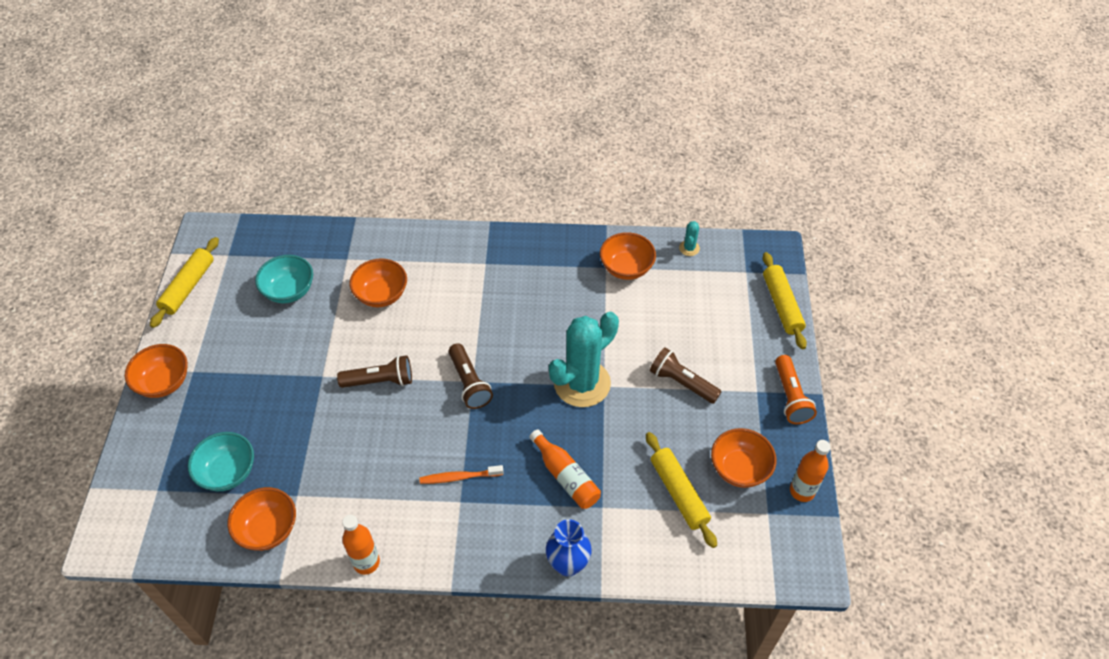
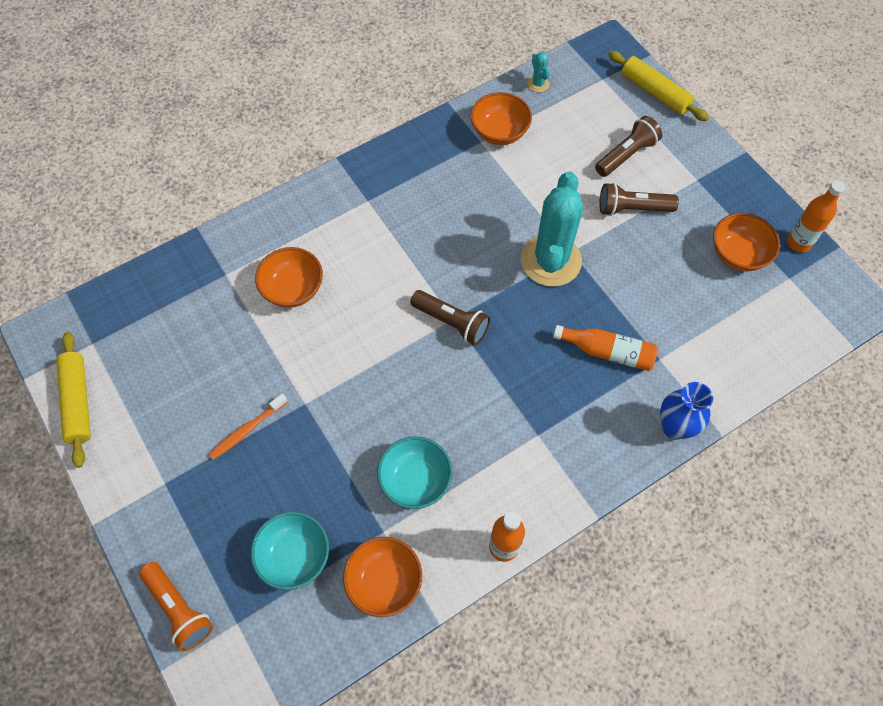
camera: 35 degrees left, 10 degrees up
orange bowl [125,344,188,398] -> none
turquoise bowl [255,255,313,303] -> turquoise bowl moved to [377,436,452,509]
brown flashlight [337,355,412,388] -> brown flashlight moved to [595,116,662,177]
orange toothbrush [420,465,504,484] -> orange toothbrush moved to [208,394,288,460]
yellow rolling pin [646,432,717,548] -> none
orange flashlight [775,355,817,424] -> orange flashlight moved to [139,562,213,652]

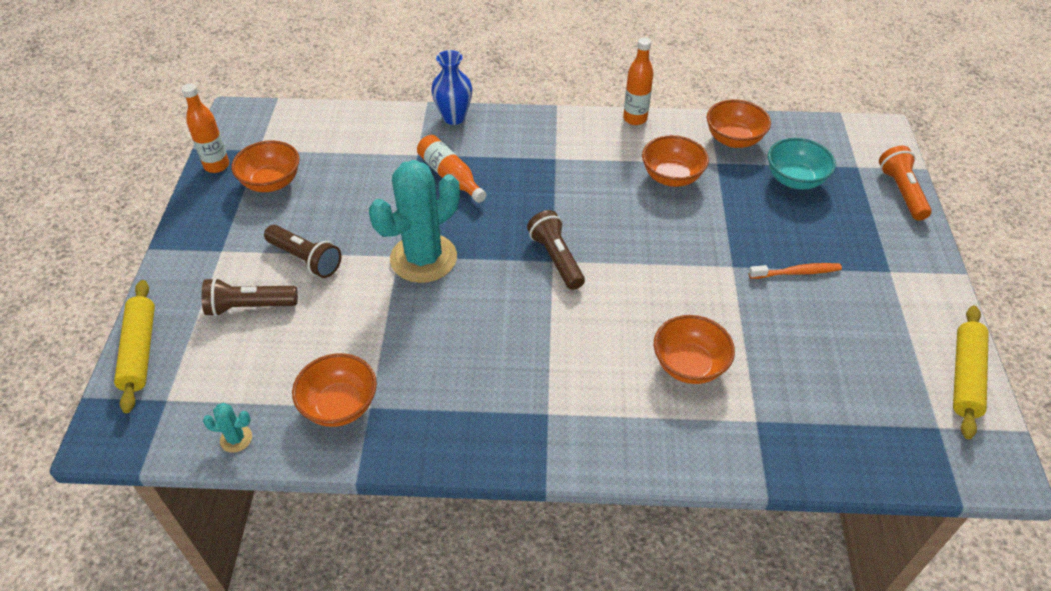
camera: 145 degrees left, 15 degrees down
turquoise bowl [377,436,452,509] -> orange bowl [642,135,709,187]
turquoise cactus [527,52,550,92] -> turquoise cactus turned 75 degrees clockwise [203,403,252,453]

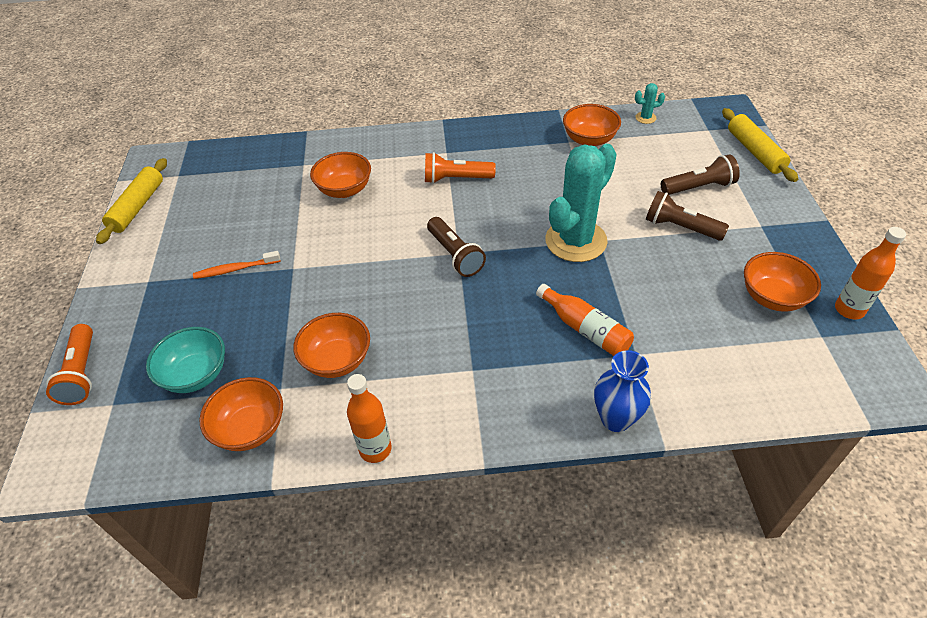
camera: 175 degrees right, 0 degrees up
none -> orange flashlight [425,152,496,184]

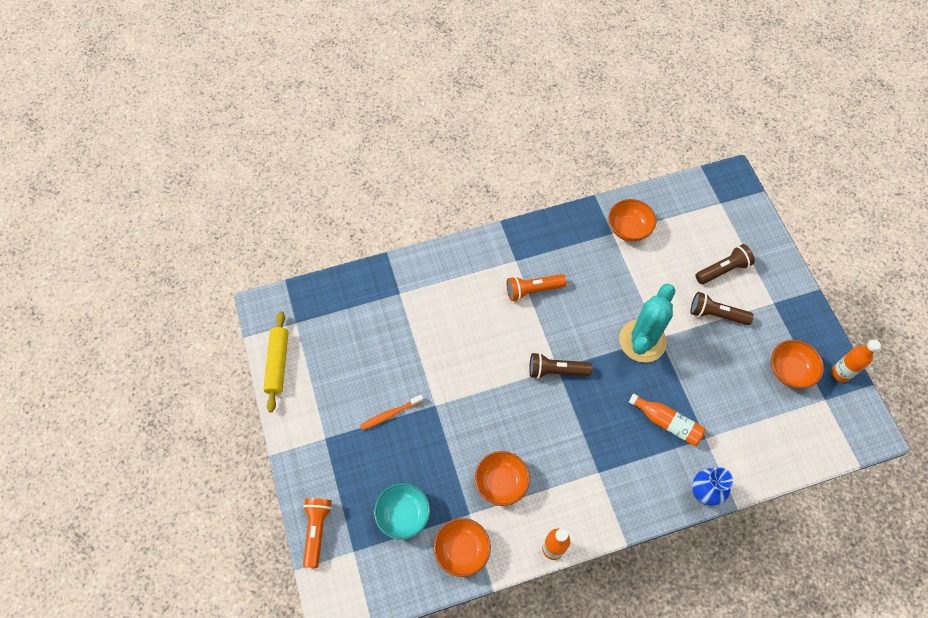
camera: 15 degrees left, 15 degrees up
orange flashlight [46,324,93,405] -> orange flashlight turned 150 degrees counterclockwise [303,498,332,568]
orange bowl [310,152,371,198] -> none
brown flashlight [427,217,486,277] -> brown flashlight turned 135 degrees clockwise [529,352,592,379]
turquoise cactus [635,83,665,124] -> none
yellow rolling pin [722,108,798,182] -> none

